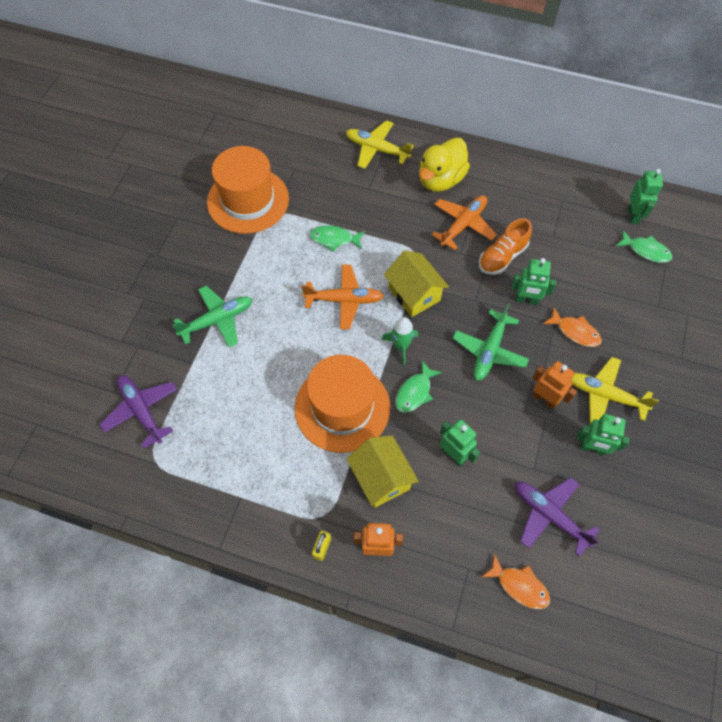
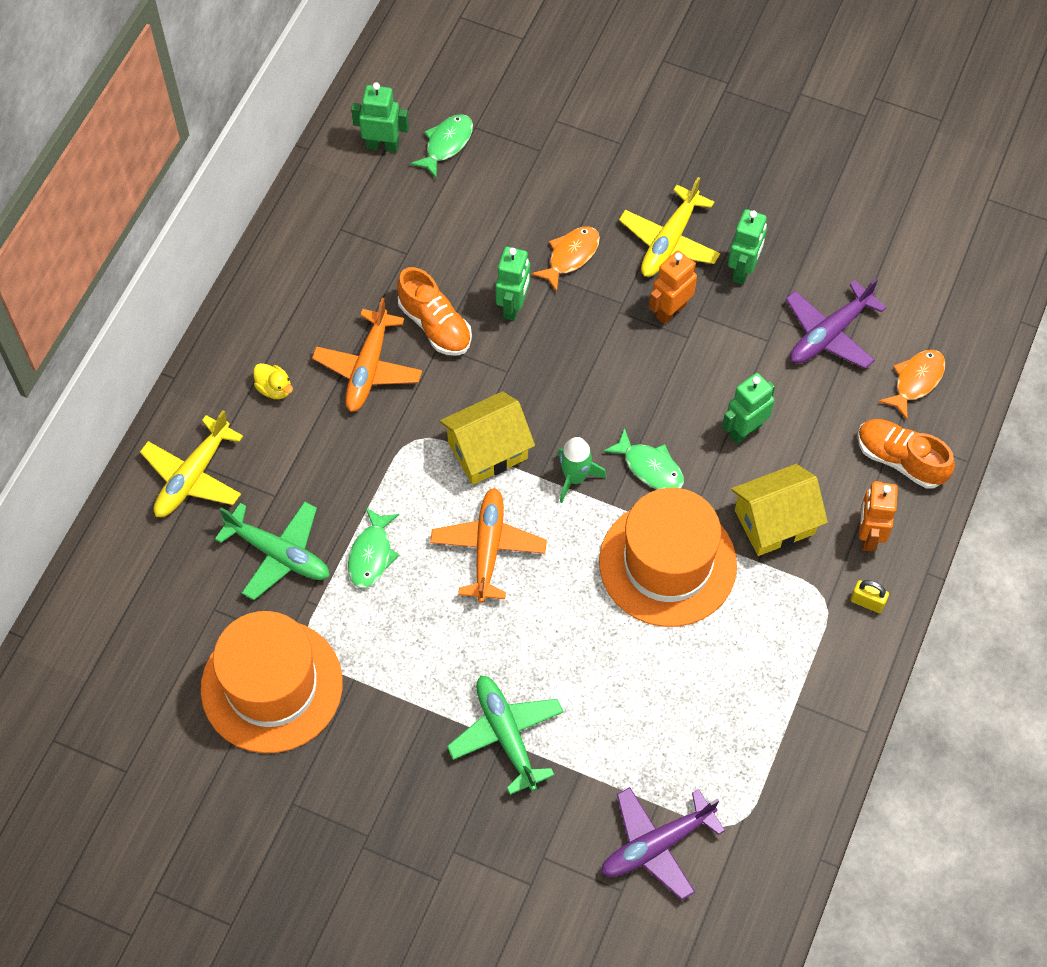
camera: 85 degrees left, 0 degrees up
yellow duck [419,138,470,192] -> yellow duck [253,363,293,399], size x0.44
orange plane [432,195,497,250] -> orange plane turned 120 degrees counterclockwise [312,298,422,412]
green plane [453,304,529,381] -> green plane moved to [215,501,329,600]
none -> orange shoe [858,419,955,489]

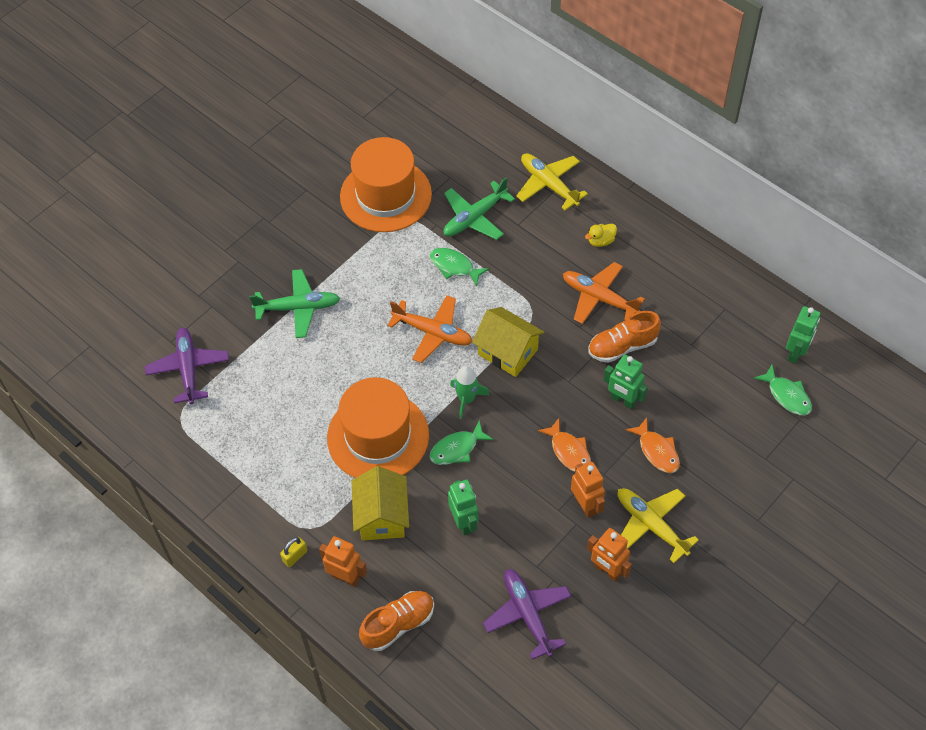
camera: 110 degrees right, 5 degrees down
yellow house [440,391,535,485] -> yellow house turned 45 degrees counterclockwise [472,307,544,377]
green robot [728,209,767,285] -> orange robot [587,528,632,582]
orange fish [879,350,945,420] -> orange fish moved to [538,418,591,472]

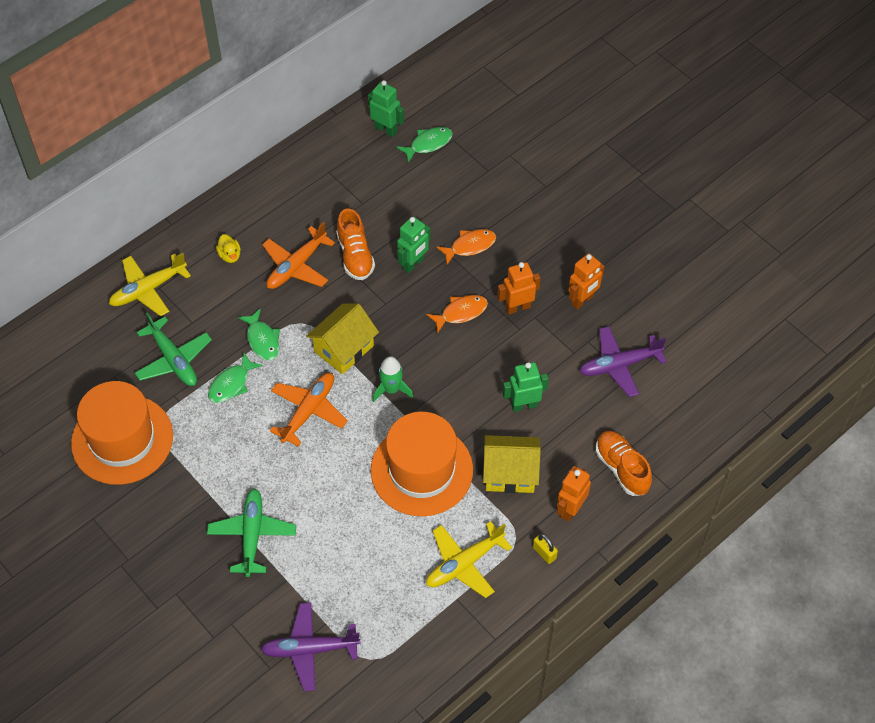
camera: 85 degrees left, 0 degrees up
green fish [429,420,494,465] -> green fish moved to [238,308,280,361]
yellow plane [618,488,699,563] -> yellow plane moved to [426,521,512,598]

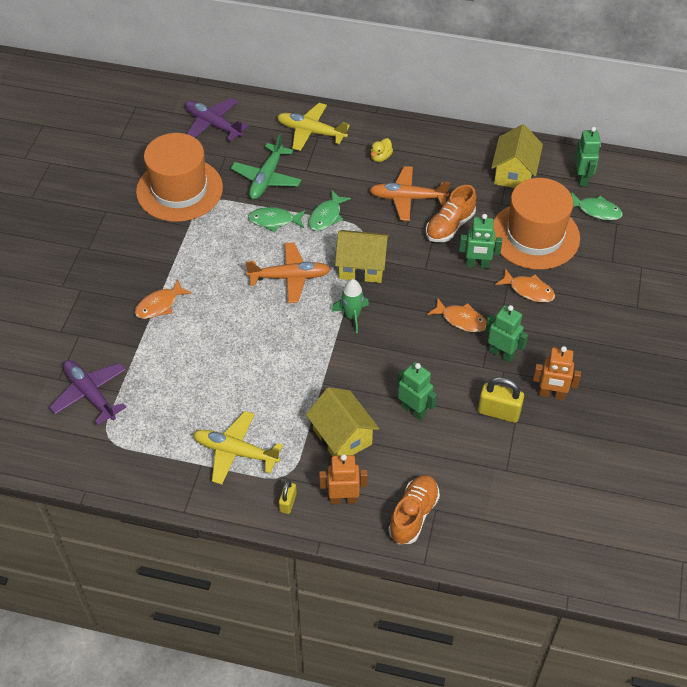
camera: 55 degrees right, 5 degrees down
green plane [207,489,296,577] -> orange fish [135,279,192,319]
orange hat [371,412,473,516] -> orange hat moved to [493,178,580,270]
orange robot [497,262,540,314] -> green robot [485,305,528,362]
purple plane [579,326,667,397] -> purple plane moved to [185,98,249,141]
none -> yellow padlock [478,377,524,423]
none -> yellow house [491,124,543,188]

